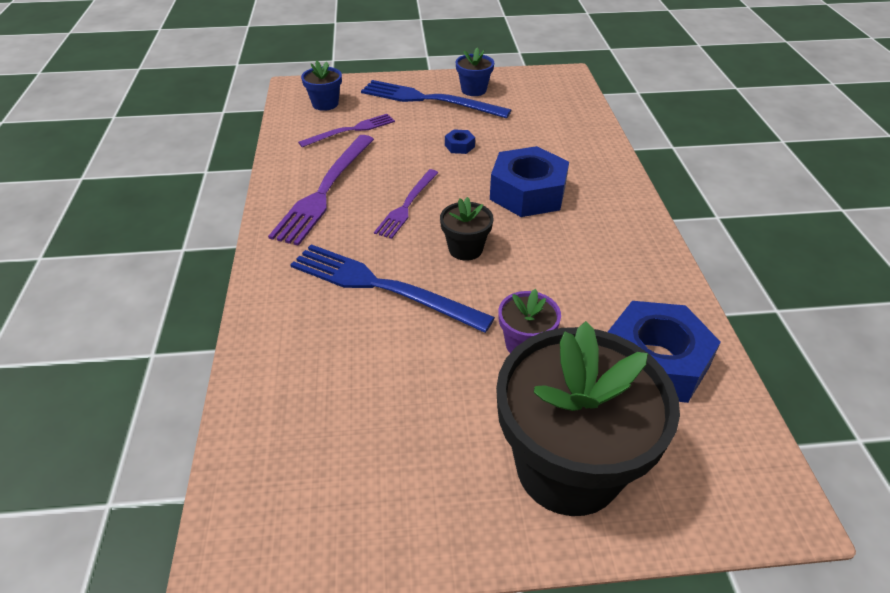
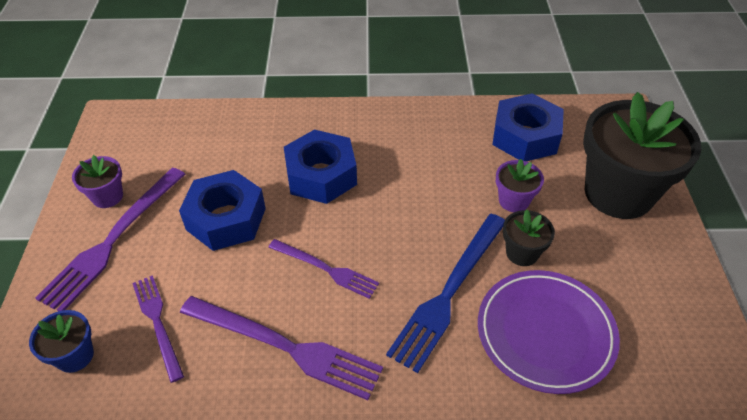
camera: 85 degrees left, 5 degrees up
blue fork [361,80,511,119] -> purple fork [35,168,185,311]
black flower pot [440,197,494,261] -> black flower pot moved to [503,210,555,266]
blue nut [445,129,475,154] -> blue nut [179,170,266,251], size x2.44
blue flower pot [456,48,494,96] -> purple flower pot [72,155,123,208]
none -> purple plate [478,270,620,394]

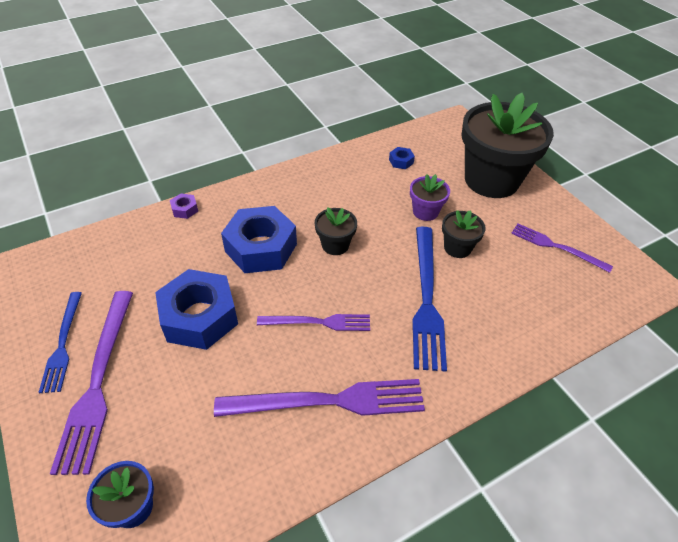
camera: 30 degrees left, 0 degrees up
purple flower pot [72,155,123,208] -> blue fork [38,292,82,393]
purple fork [132,275,184,383] -> purple fork moved to [511,224,613,273]
purple plate [478,270,620,394] -> none
blue nut [492,93,564,161] -> blue nut [389,147,415,169], size x0.41
none -> purple nut [170,193,198,219]
none -> black flower pot [315,207,357,255]

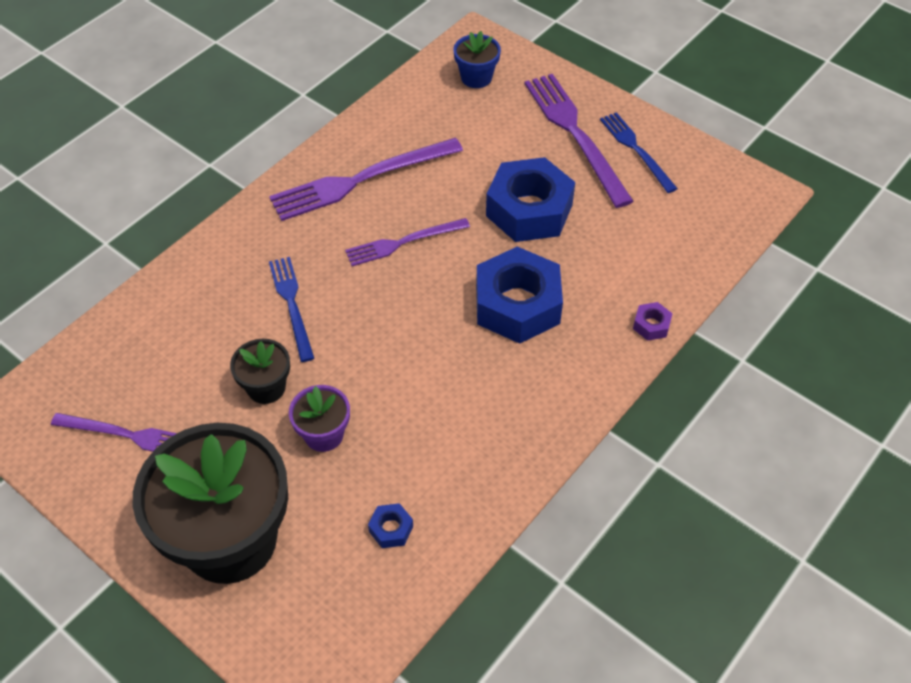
camera: 160 degrees right, 5 degrees up
black flower pot [315,207,357,255] -> none
blue fork [412,227,447,372] -> blue fork [269,257,314,362], size x0.61

